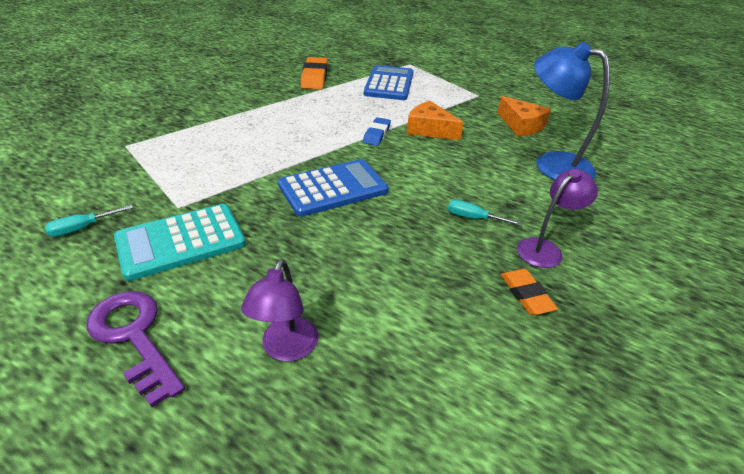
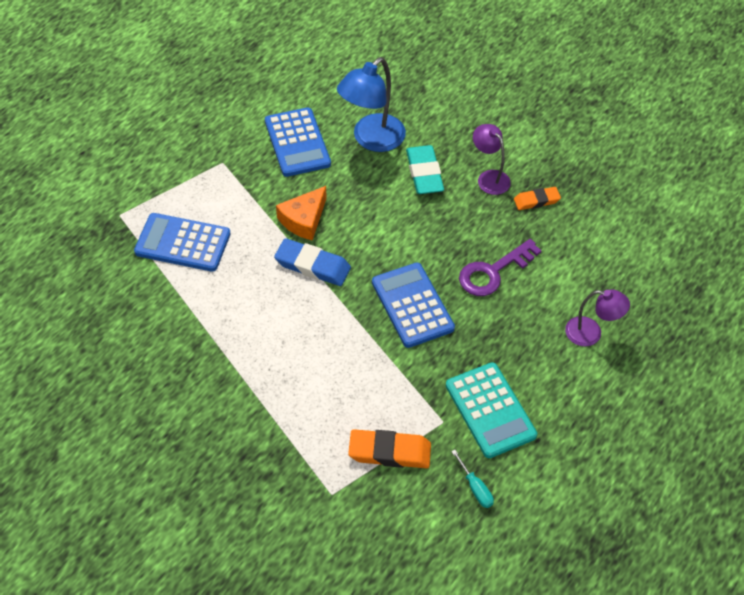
camera: 85 degrees left, 15 degrees up
purple key [87,291,185,407] -> purple key moved to [459,239,541,296]
orange eraser [301,57,328,89] -> orange eraser moved to [348,429,431,468]
blue eraser [363,117,391,146] -> blue eraser [274,238,351,286], size x1.58
turquoise screwdriver [448,200,522,226] -> none
orange cheese [497,96,551,137] -> blue calculator [265,107,331,177]
none -> turquoise eraser [406,145,444,194]

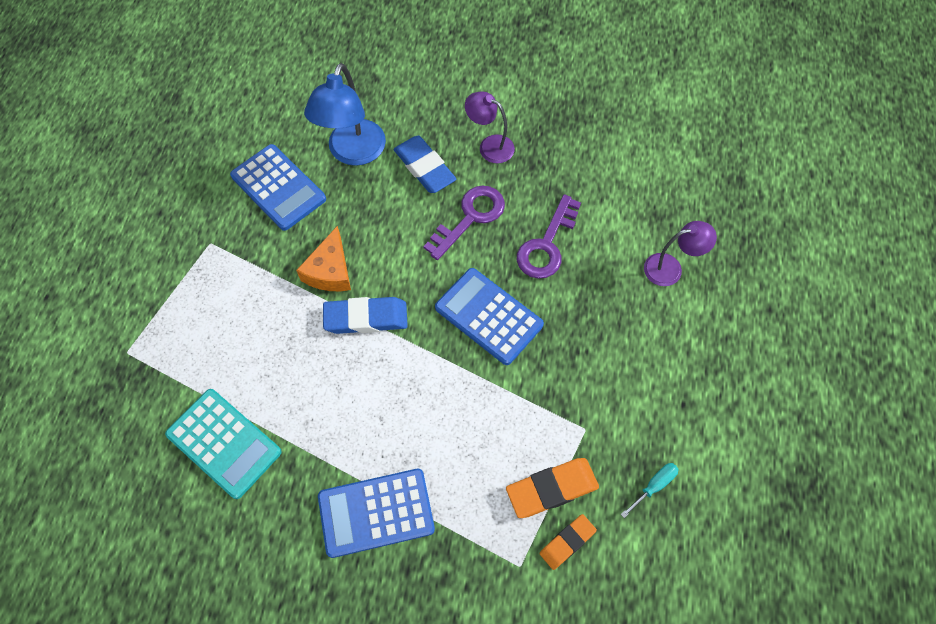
camera: 25 degrees left, 10 degrees up
blue calculator [134,213,231,272] -> blue calculator moved to [318,469,435,558]
turquoise eraser [406,145,444,194] -> blue eraser [394,136,456,193]
turquoise calculator [446,362,537,458] -> turquoise calculator moved to [165,389,282,499]
turquoise screwdriver [451,450,494,508] -> turquoise screwdriver turned 75 degrees counterclockwise [621,463,679,518]
orange eraser [514,187,561,210] -> orange eraser moved to [540,514,597,570]
none -> purple key [423,185,505,260]

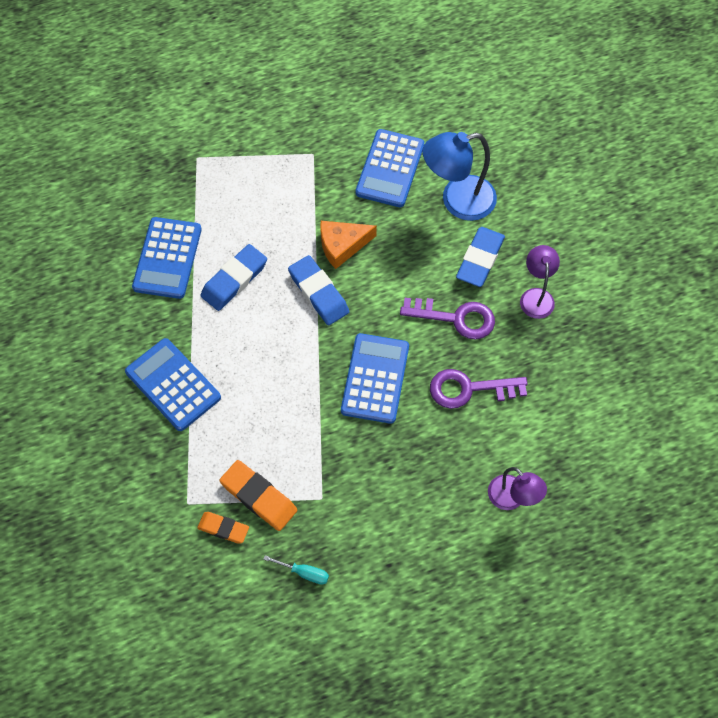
camera: 60 degrees right, 0 degrees up
turquoise calculator [165,389,282,499] -> blue calculator [132,217,202,299]
none -> blue eraser [200,244,267,311]

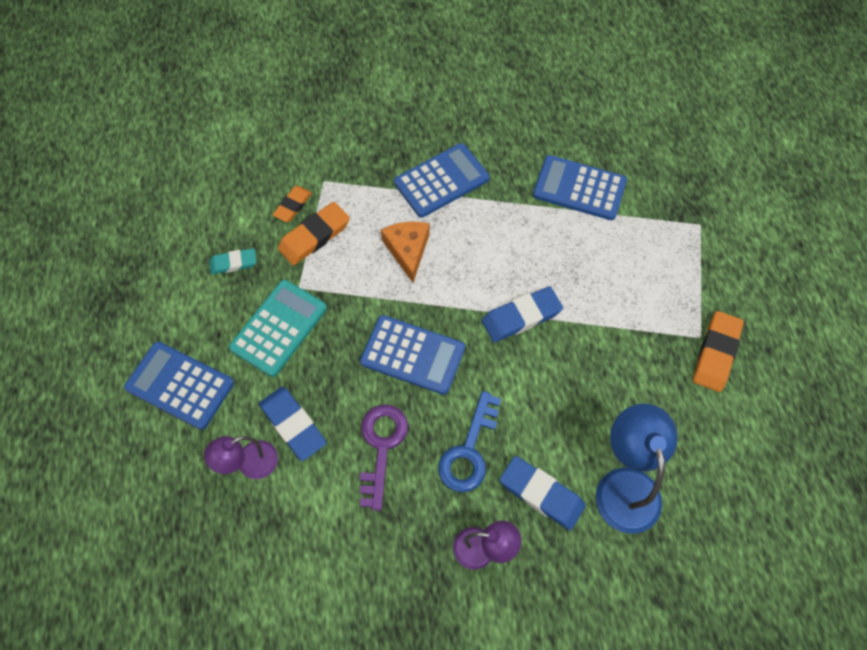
camera: 100 degrees right, 0 degrees up
blue eraser [200,244,267,311] -> blue eraser moved to [259,387,327,461]
turquoise screwdriver [263,555,329,585] -> turquoise eraser [209,248,256,275]
orange cheese [320,221,377,269] -> orange cheese moved to [381,222,430,282]
blue calculator [356,129,424,207] -> blue calculator moved to [124,342,234,430]
purple key [400,298,495,340] -> blue key [438,391,501,492]
none -> turquoise calculator [229,280,327,377]
none -> orange eraser [693,311,744,392]

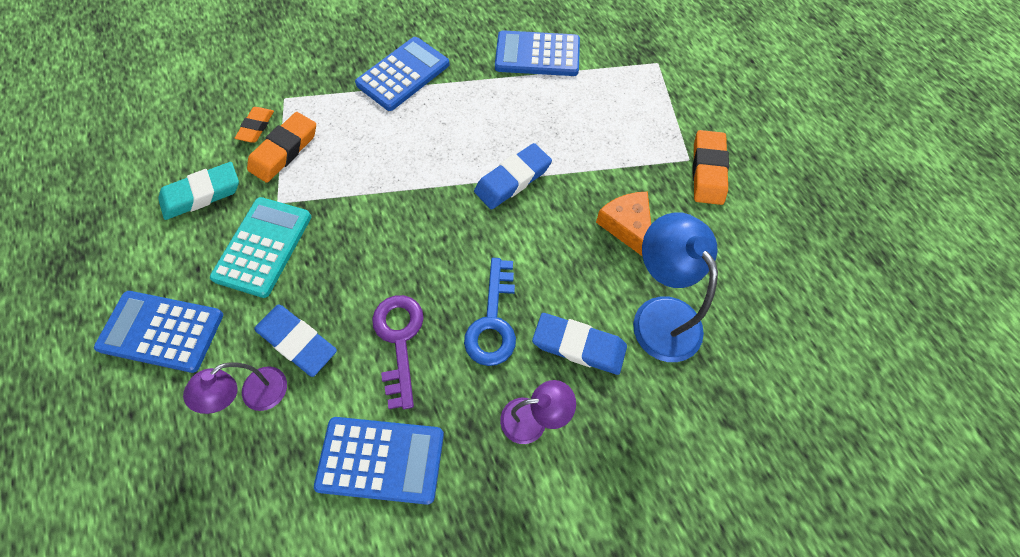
camera: 15 degrees left, 0 degrees up
turquoise eraser [209,248,256,275] -> turquoise eraser [158,162,239,220], size x1.58
blue calculator [360,315,465,395] -> blue calculator moved to [314,417,444,505]
orange cheese [381,222,430,282] -> orange cheese moved to [596,192,651,257]

